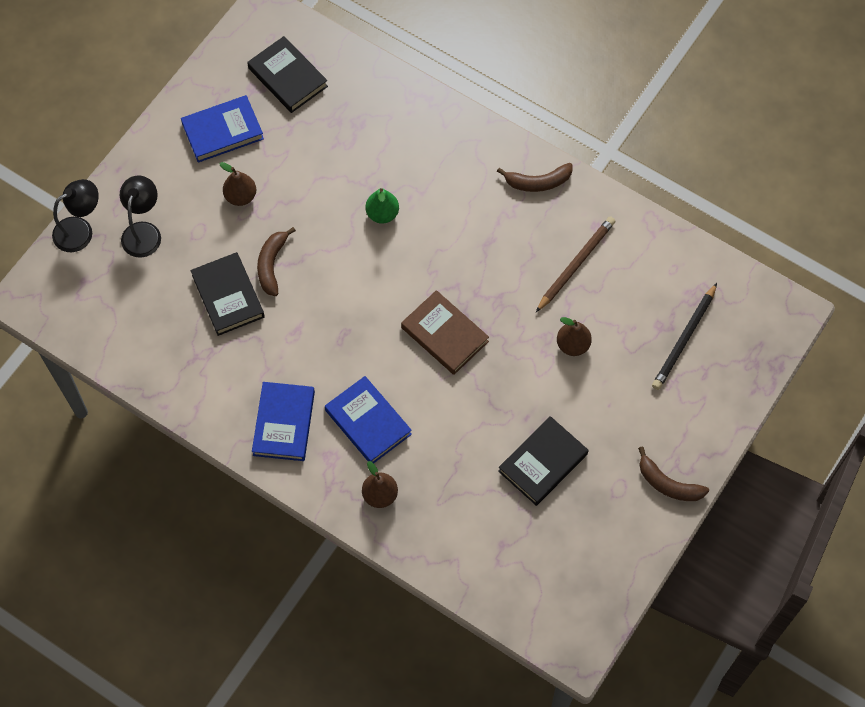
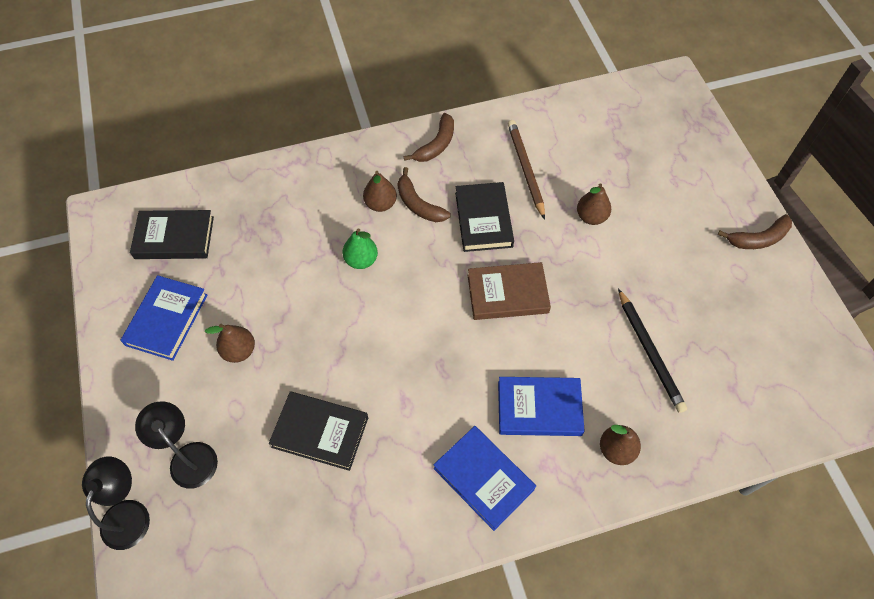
camera: 50 degrees left, 5 degrees down
brown banana [257,227,296,296] -> brown banana moved to [398,167,451,222]
black book [498,416,589,506] -> black book moved to [455,182,514,252]
black pencil [652,283,717,390] -> black pencil moved to [618,288,687,413]
none -> brown pear [363,171,397,212]

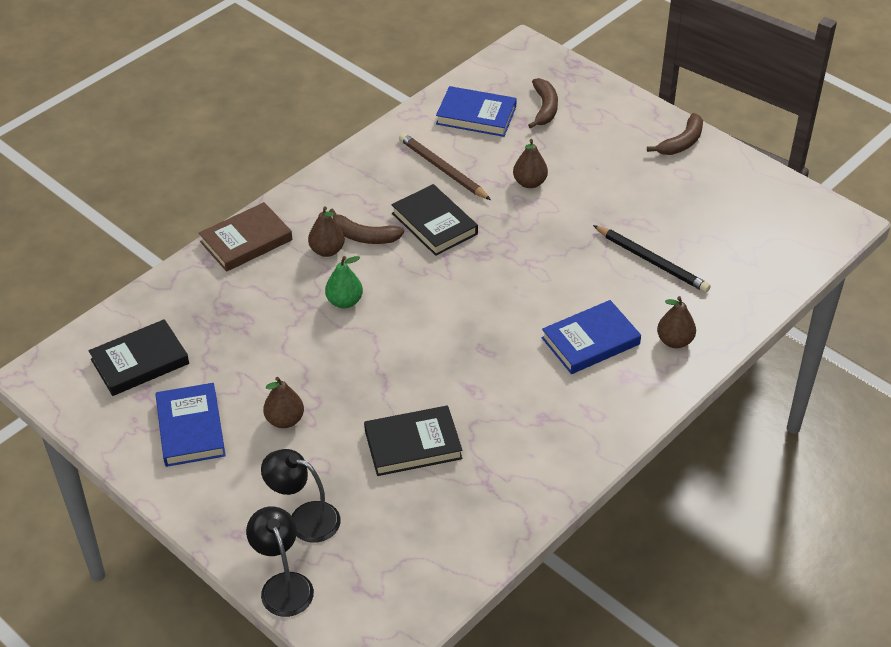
camera: 30 degrees left, 15 degrees down
brown banana [403,113,454,162] -> brown banana moved to [528,78,558,129]
blue book [433,426,536,531] -> blue book moved to [436,86,517,137]
brown book [468,262,551,320] -> brown book moved to [199,202,292,272]

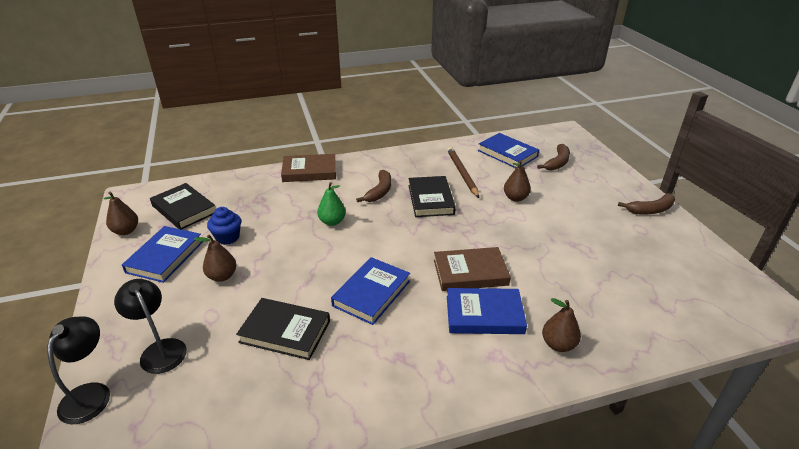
camera: 30 degrees right, 10 degrees down
black book [89,319,189,396] -> black book turned 45 degrees clockwise [150,183,215,230]
brown pear [308,206,345,257] -> brown pear moved to [103,192,138,235]
brown banana [329,208,404,244] -> brown banana turned 120 degrees counterclockwise [356,170,391,202]
black pencil [593,225,711,293] -> none
none -> blue cupcake [207,207,241,245]
none -> blue book [331,257,410,325]
none -> brown book [434,247,511,291]

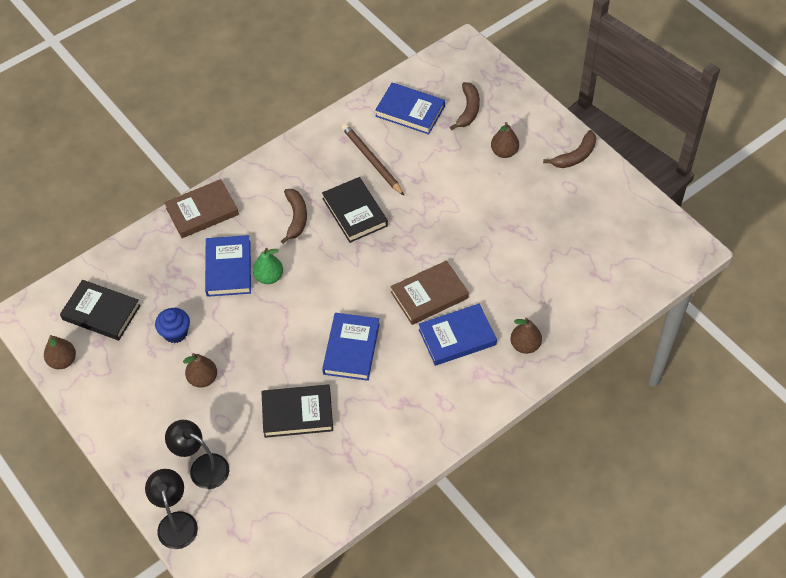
camera: 20 degrees left, 20 degrees up
blue book [122,226,203,283] -> blue book moved to [205,235,251,297]
brown pear [504,160,531,202] -> brown pear moved to [491,122,519,158]

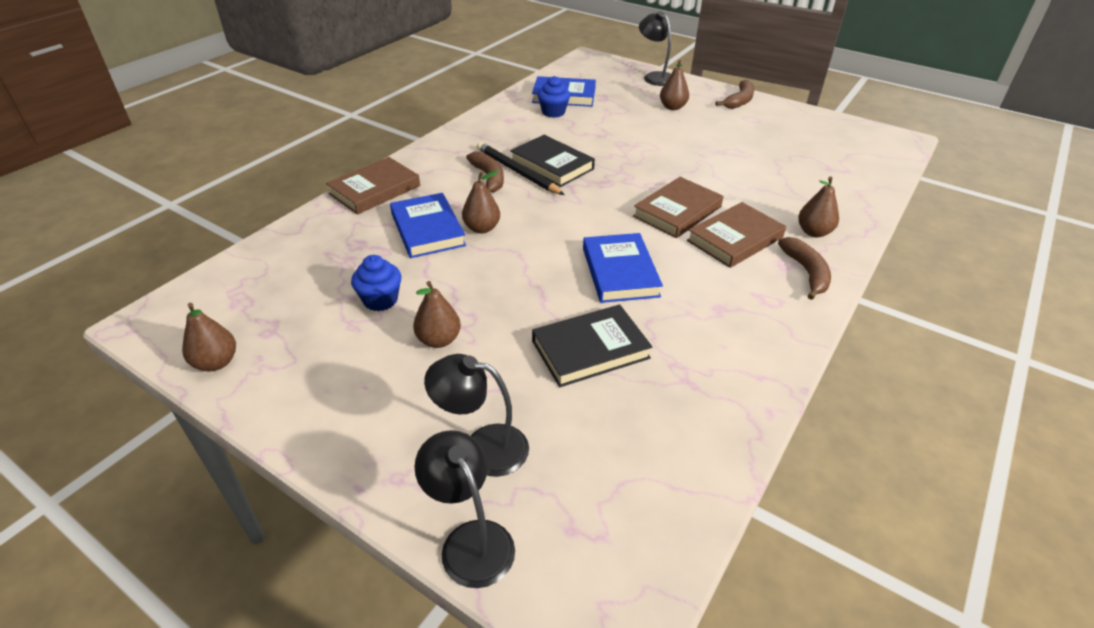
camera: 20 degrees left, 15 degrees down
black book [60,280,141,340] -> none
green pear [253,248,283,284] -> brown pear [462,170,500,233]
brown pencil [342,123,404,196] -> none
blue book [418,304,497,366] -> brown book [687,202,786,268]
brown banana [450,82,480,130] -> brown banana moved to [778,237,831,300]
none -> black pencil [477,142,565,195]
none -> blue cupcake [537,76,570,118]
none -> black lamp [639,11,671,86]

